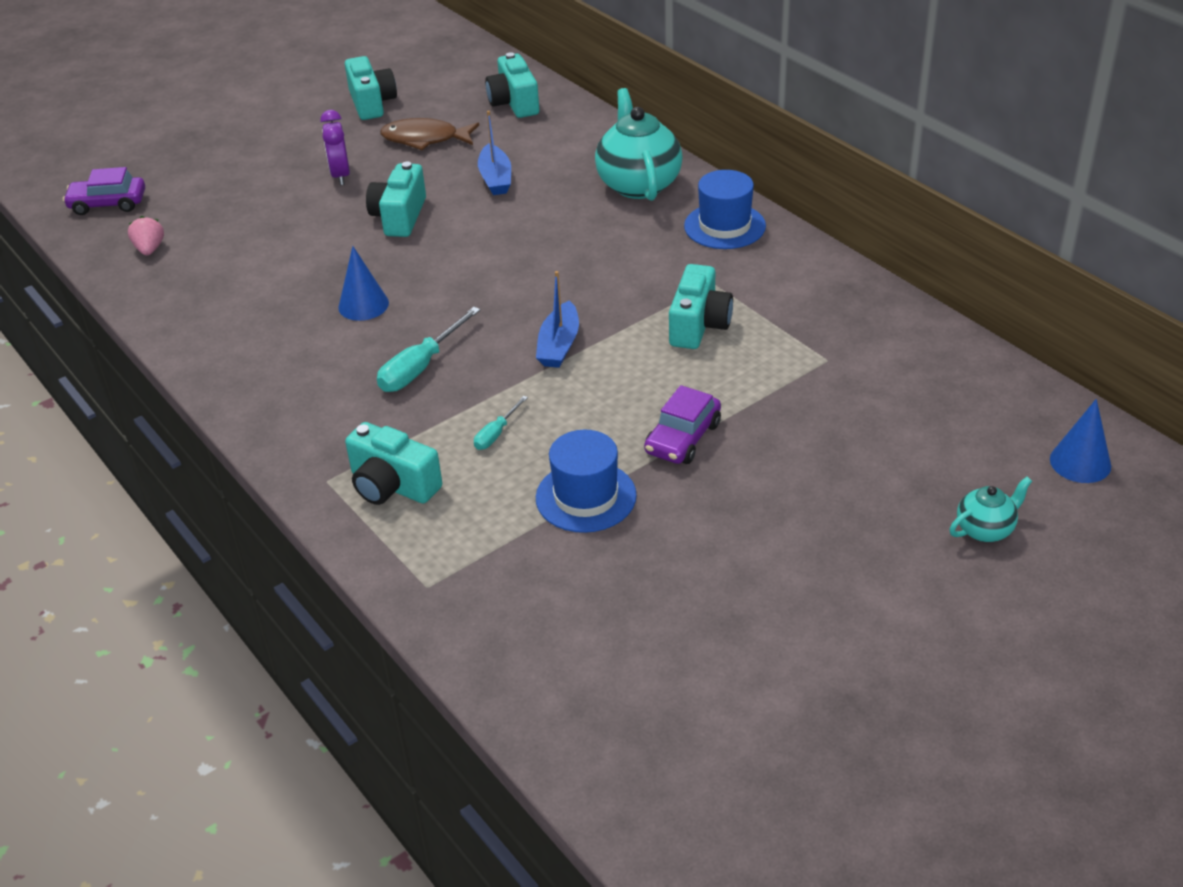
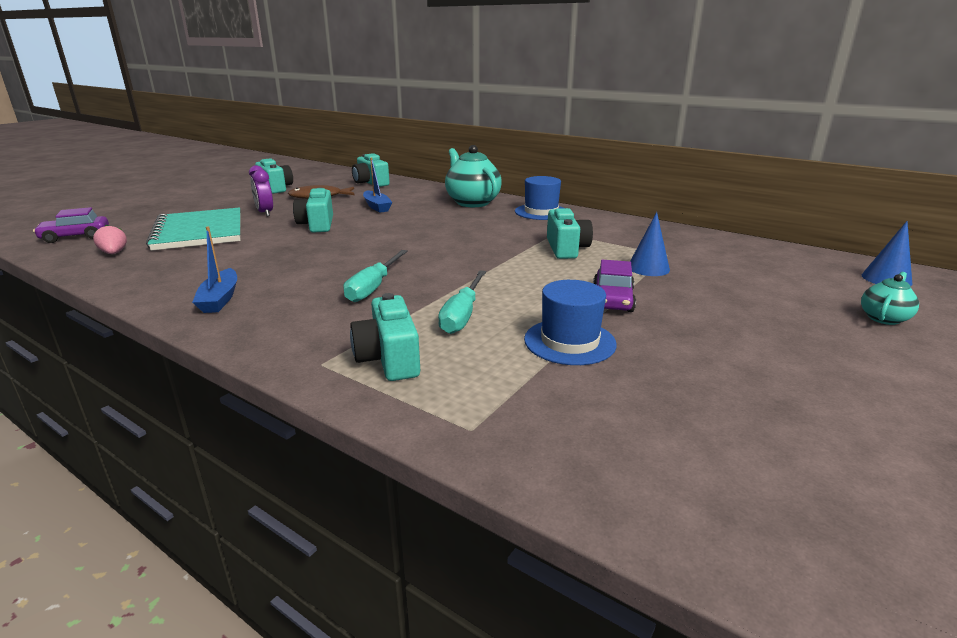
camera: 20 degrees left, 15 degrees down
blue cone [338,246,389,321] -> blue cone moved to [630,212,670,276]
turquoise camera [345,422,442,505] -> turquoise camera turned 60 degrees clockwise [350,293,420,381]
turquoise screwdriver [474,396,528,450] -> turquoise screwdriver [438,270,486,334], size x1.81
blue boat [536,271,579,368] -> blue boat moved to [192,226,237,313]
none -> turquoise notebook [146,208,241,251]

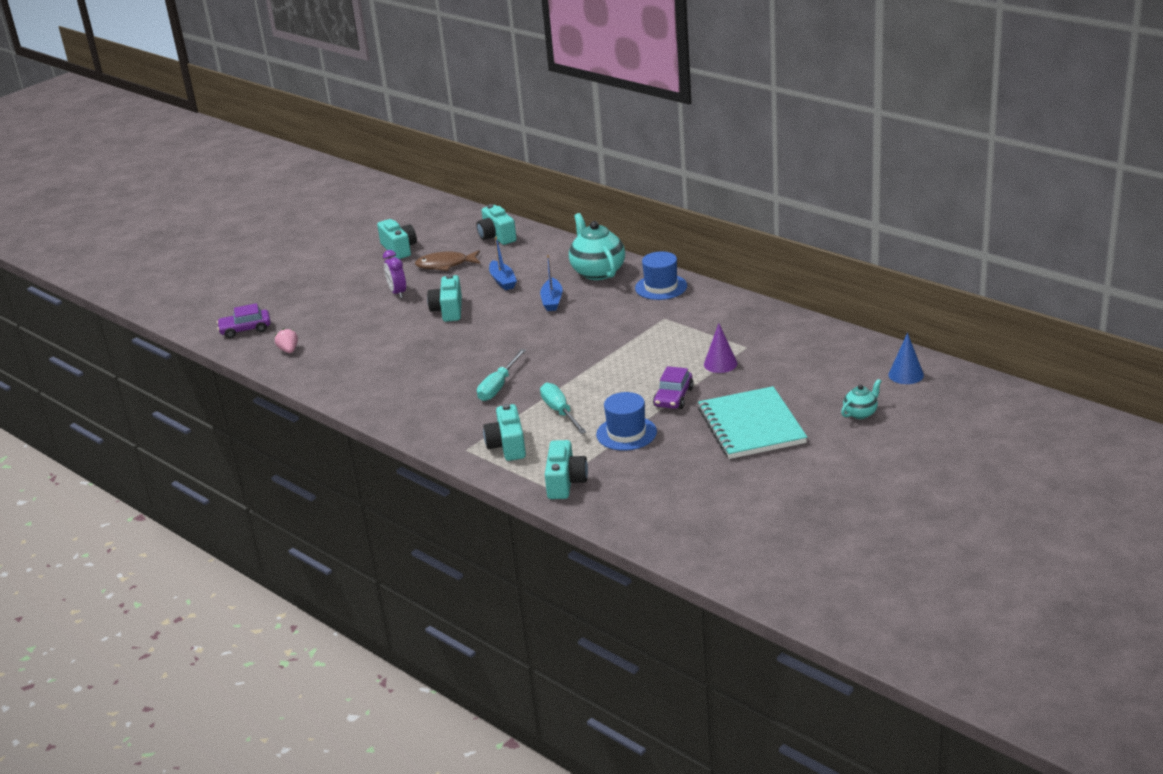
camera: 10 degrees right, 5 degrees up
turquoise notebook [146,208,241,251] -> turquoise notebook moved to [698,386,807,459]
blue boat [192,226,237,313] -> blue boat moved to [540,255,563,311]
turquoise screwdriver [438,270,486,334] -> turquoise screwdriver turned 135 degrees clockwise [540,383,586,434]
turquoise camera [547,208,593,259] -> turquoise camera moved to [545,440,588,499]
blue cone [630,212,670,276] -> purple cone [704,323,737,373]

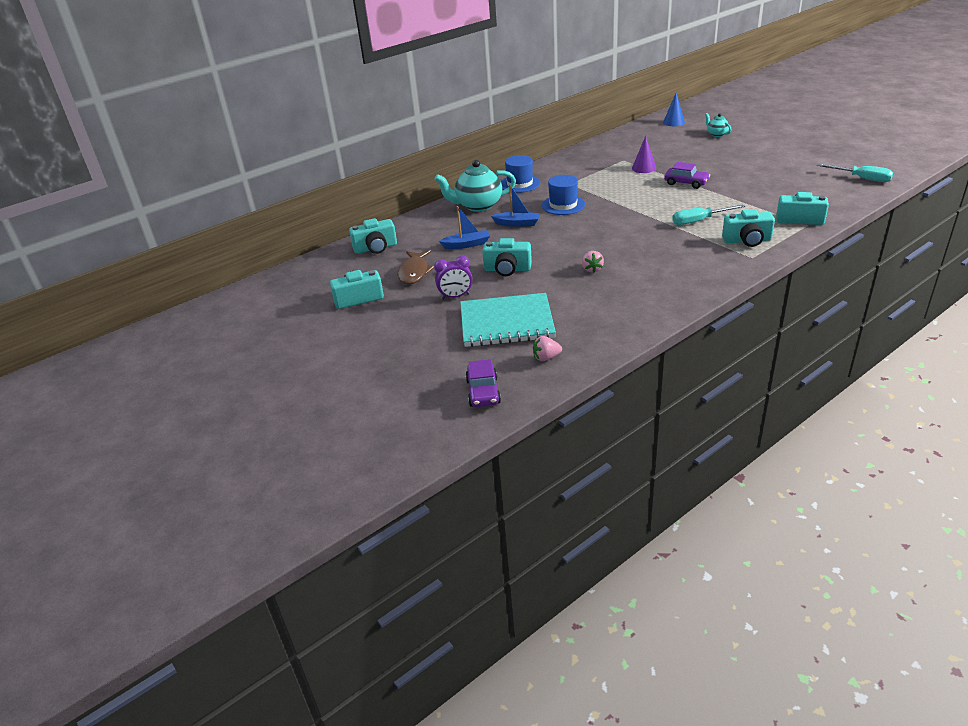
camera: 80 degrees left, 5 degrees up
turquoise screwdriver [477,349,526,401] -> turquoise screwdriver moved to [817,164,893,182]
blue hat [596,392,657,451] -> blue hat moved to [542,175,585,215]
turquoise notebook [698,386,807,459] -> turquoise notebook moved to [460,293,556,347]
none -> pink strawberry [582,251,604,273]

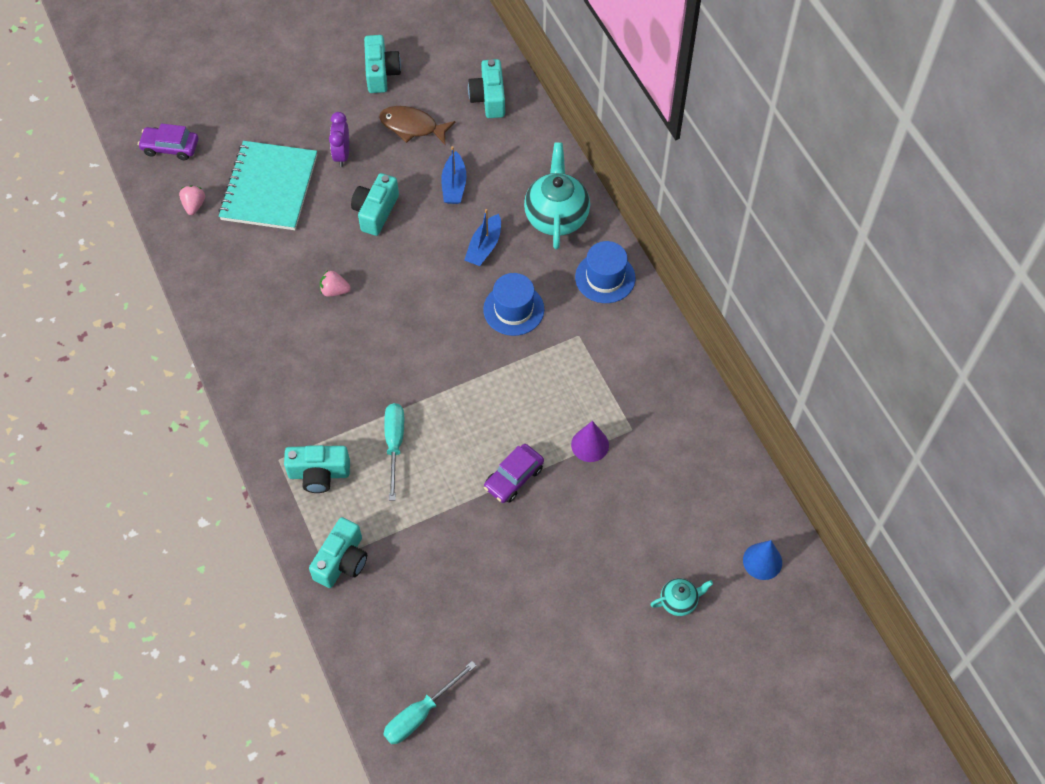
camera: 100 degrees right, 25 degrees up
turquoise camera [722,209,775,247] -> turquoise camera turned 105 degrees counterclockwise [284,445,350,493]

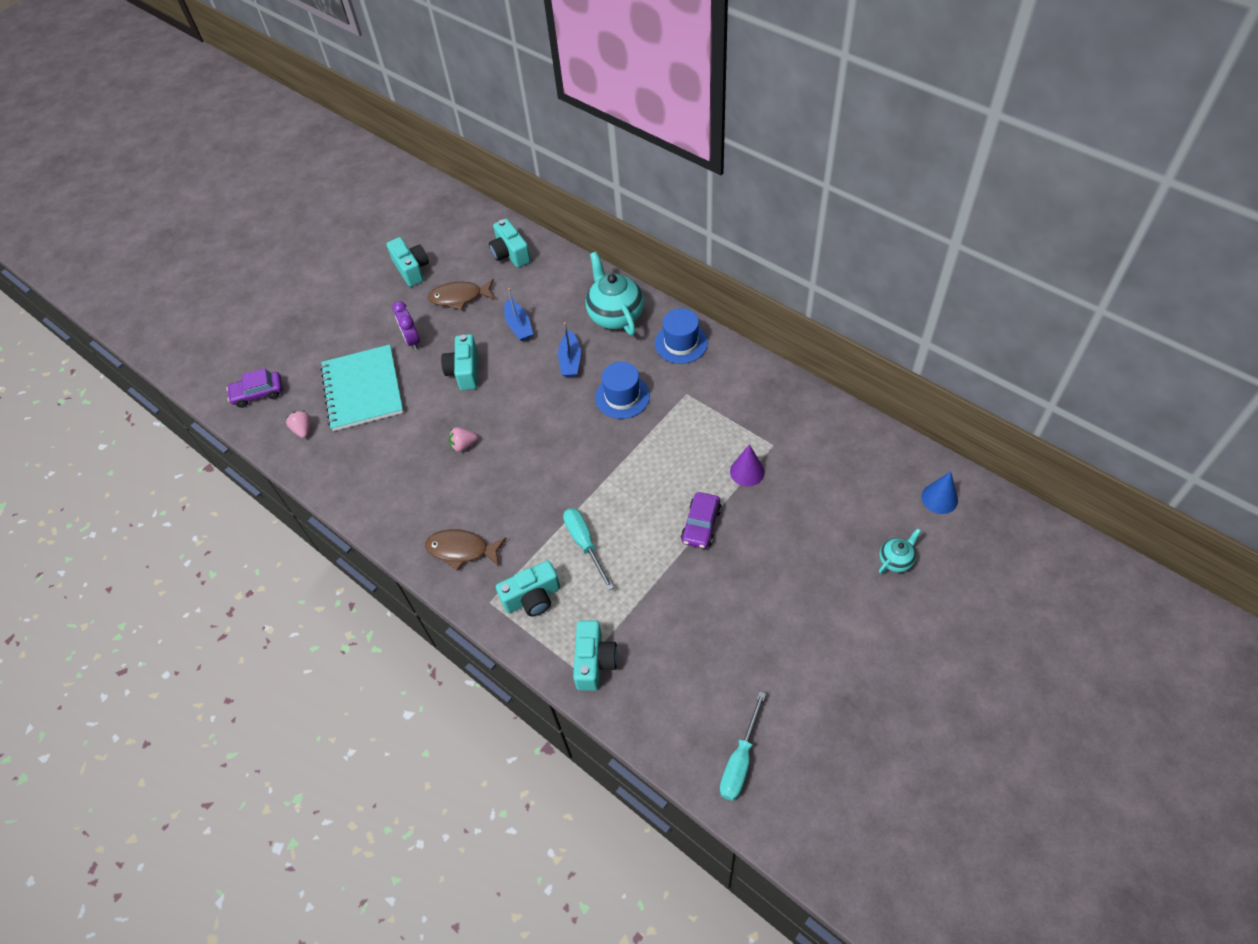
camera: 20 degrees left, 5 degrees down
none -> brown fish [425,529,506,571]

